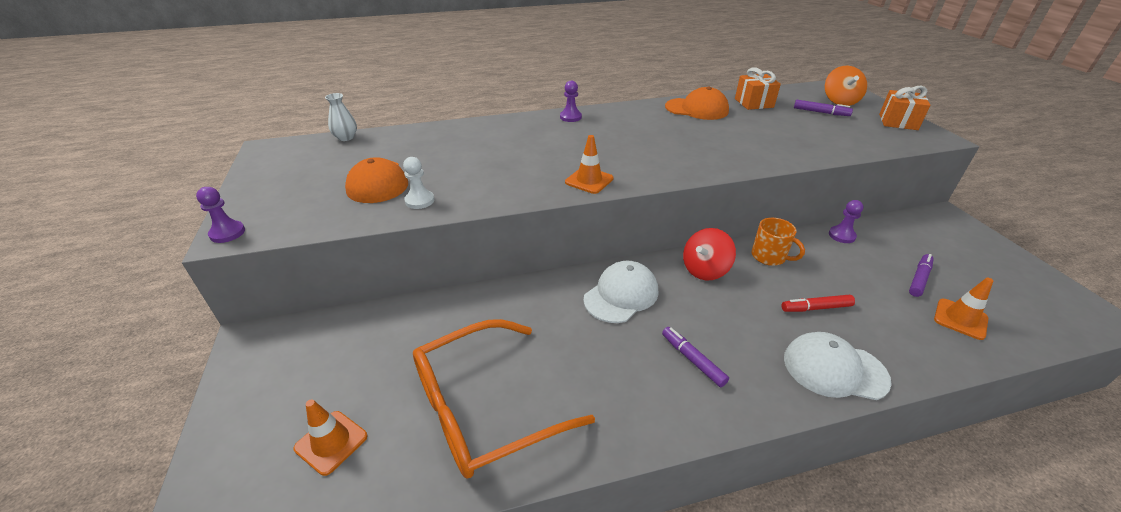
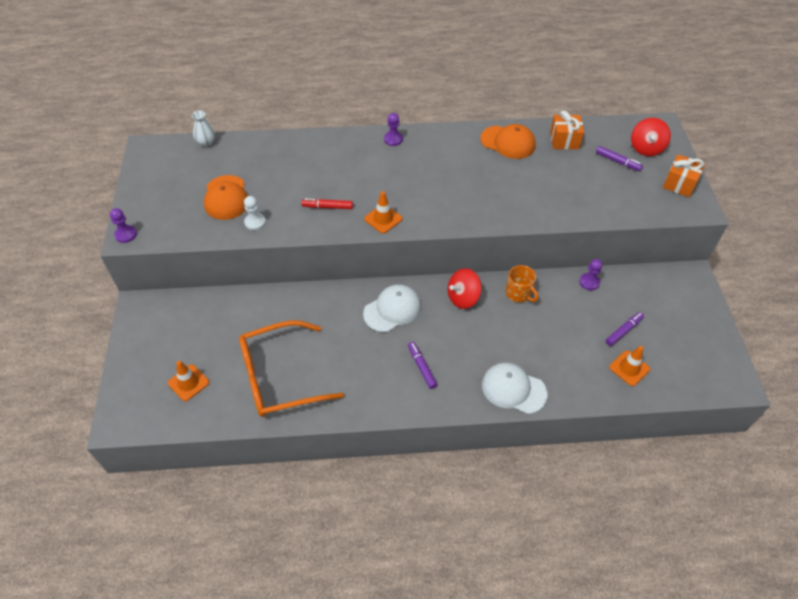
camera: 10 degrees right, 15 degrees up
red marker [782,294,855,312] -> red marker moved to [302,199,353,209]
orange spinning top [825,66,867,106] -> red spinning top [631,118,671,156]

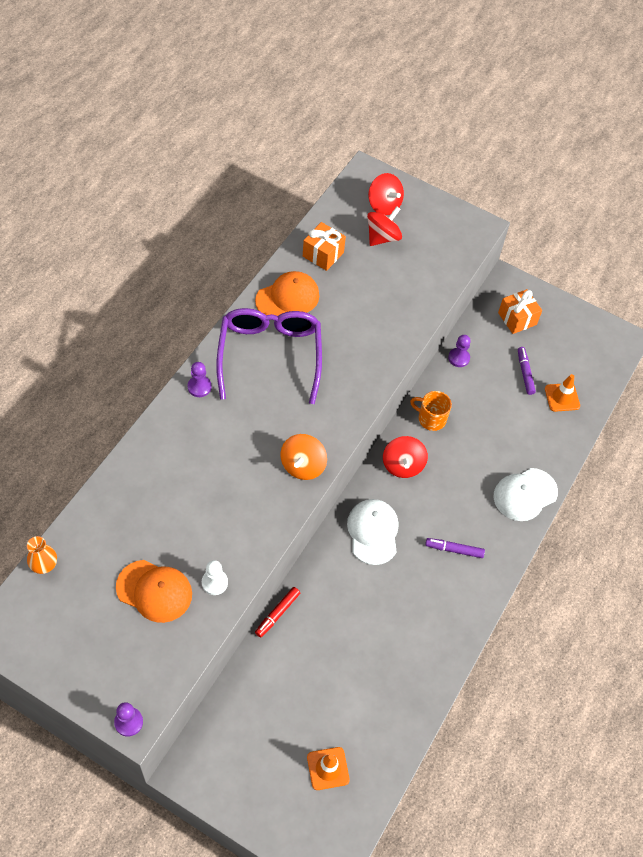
camera: 60 degrees left, 5 degrees up
white vase [192,110,215,147] -> orange vase [27,536,57,574]
orange glasses [239,320,344,417] -> none
red marker [302,199,353,209] -> red marker moved to [255,587,300,637]
orange traffic cone [364,191,402,234] -> orange spinning top [280,434,327,480]
orange mug [506,265,538,303] -> orange mug turned 150 degrees counterclockwise [410,391,452,431]
purple marker [596,146,643,171] -> red spinning top [367,207,402,246]
orange gift [663,155,705,197] -> orange gift moved to [498,289,542,334]
none -> purple glasses [216,308,322,404]

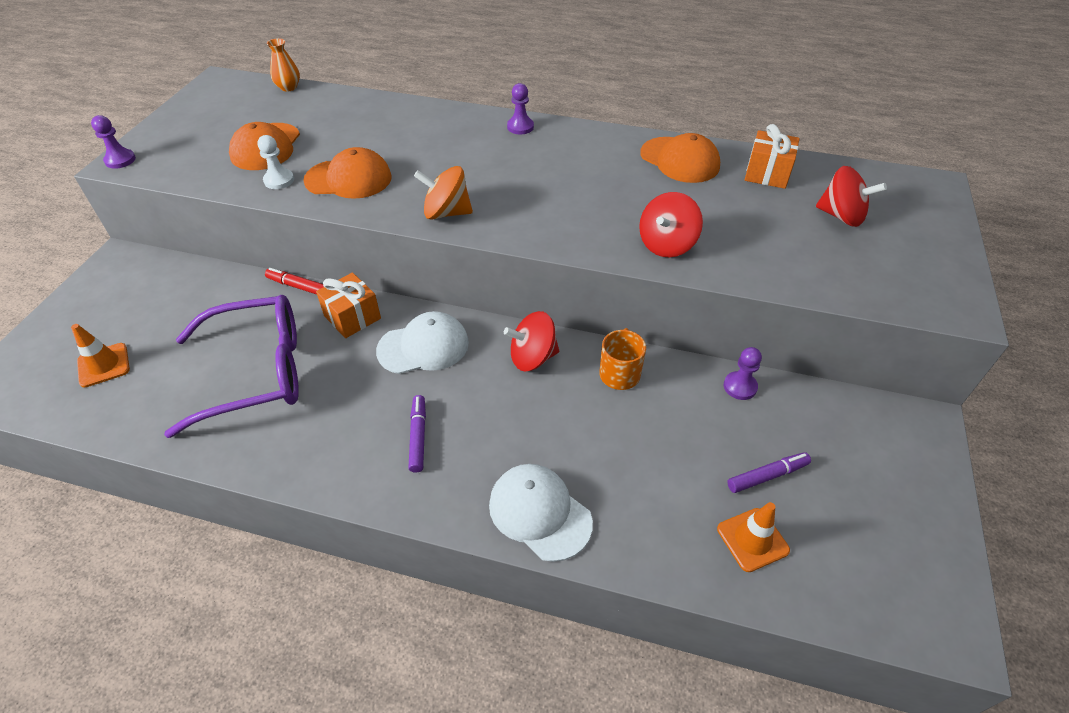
camera: 80 degrees right, 10 degrees down
purple glasses [216,308,322,404] -> purple glasses moved to [164,295,299,438]
red spinning top [368,173,404,215] -> red spinning top moved to [639,192,703,257]
orange gift [498,289,542,334] -> orange gift moved to [316,273,381,338]
none -> orange cap [303,147,391,199]

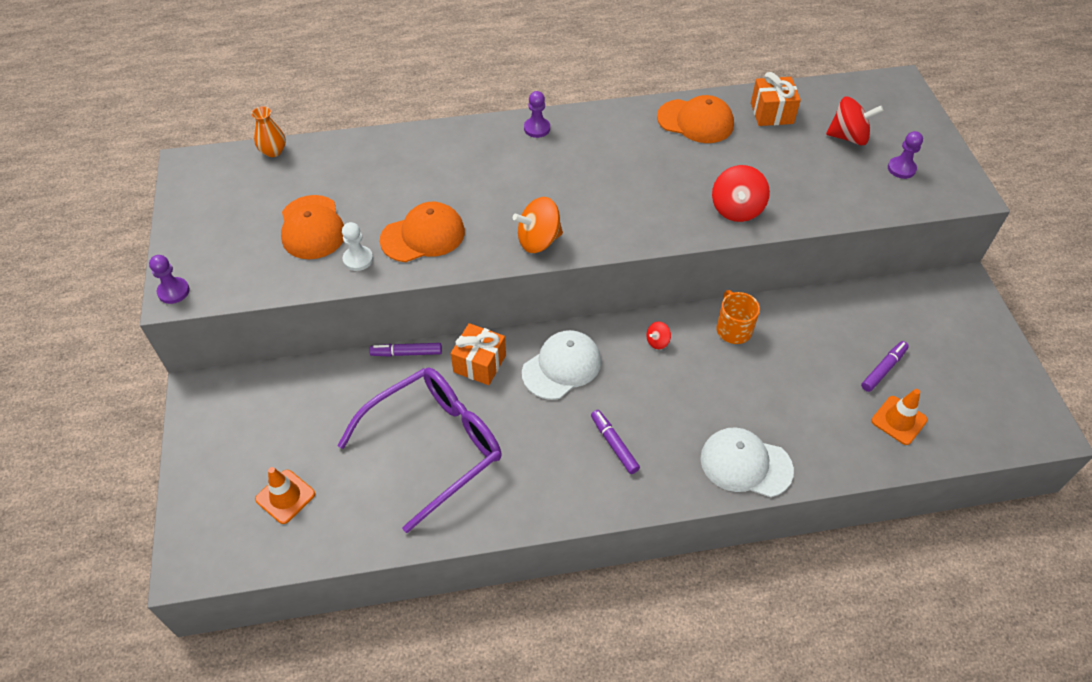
camera: 25 degrees left, 5 degrees up
red marker [265,268,324,295] -> purple marker [369,343,442,357]
red spinning top [504,311,559,371] -> red spinning top [646,321,671,349], size x0.50
purple pawn [724,347,762,400] -> purple pawn moved to [888,131,923,179]

